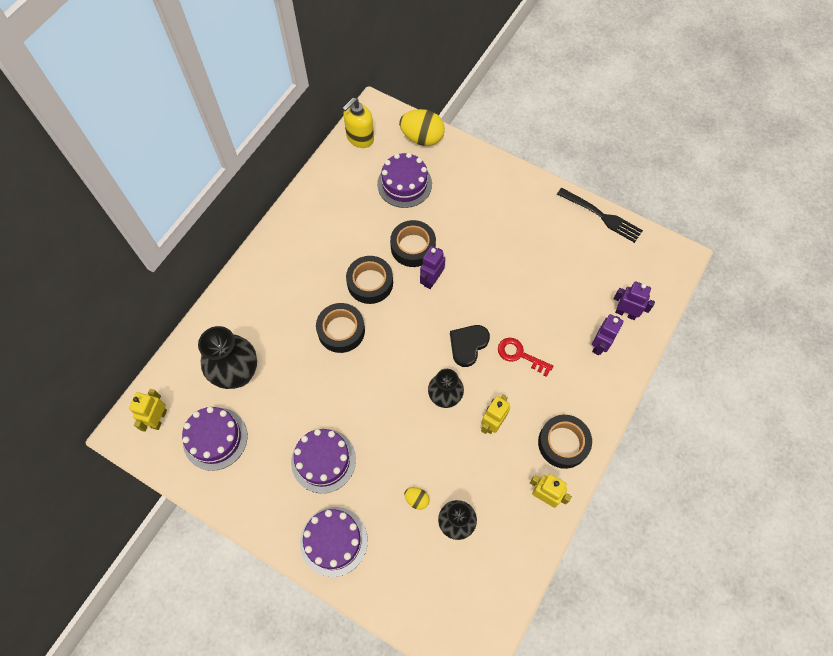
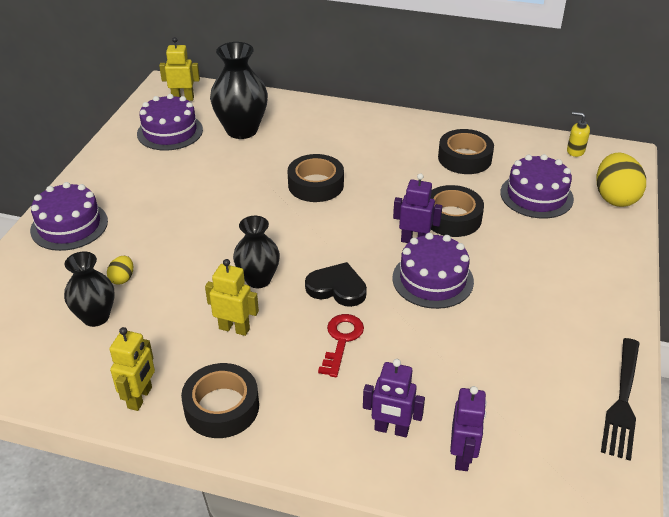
camera: 75 degrees right, 25 degrees down
purple cake [291,429,356,493] -> purple cake moved to [393,233,474,309]
yellow soap dispenser [342,98,374,148] -> yellow soap dispenser [567,112,590,157], size x0.58
black tape [346,256,393,304] -> black tape moved to [438,129,494,174]

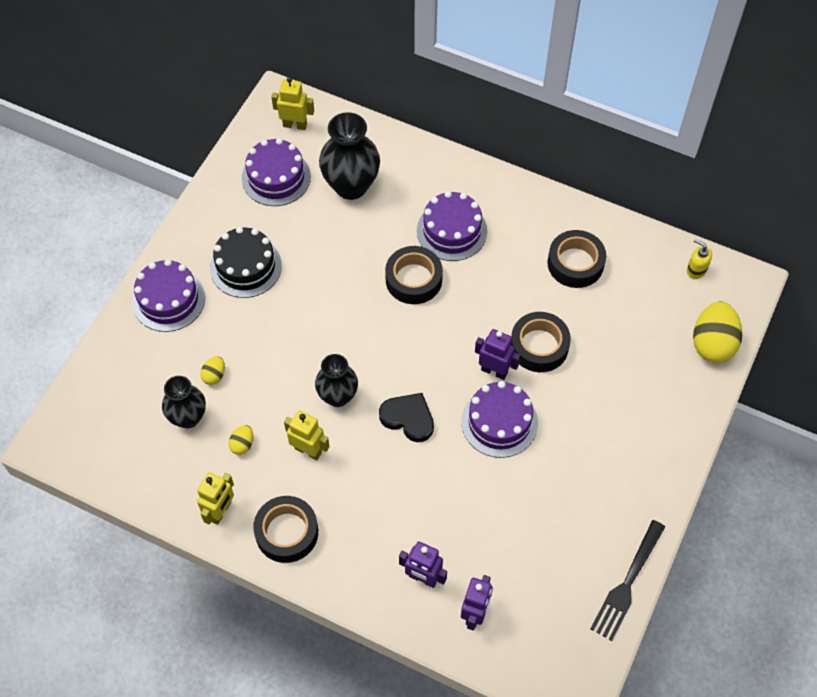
camera: 10 degrees right, 20 degrees up
red key [318,314,364,377] -> none
purple cake [500,154,574,219] -> purple cake moved to [417,191,487,261]
none -> black cake [210,227,282,298]
none -> yellow egg [228,425,254,455]

